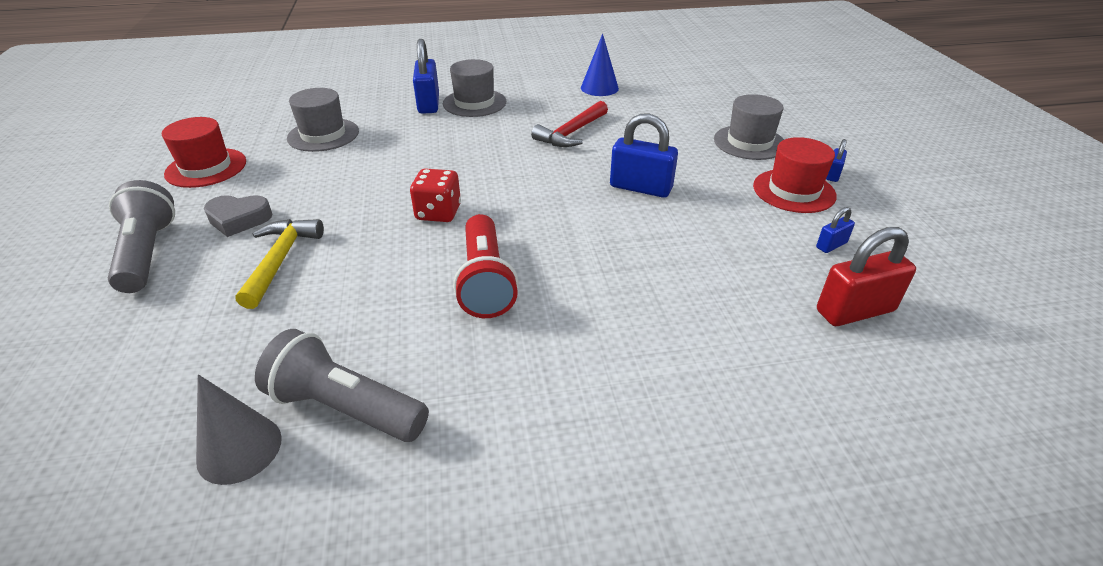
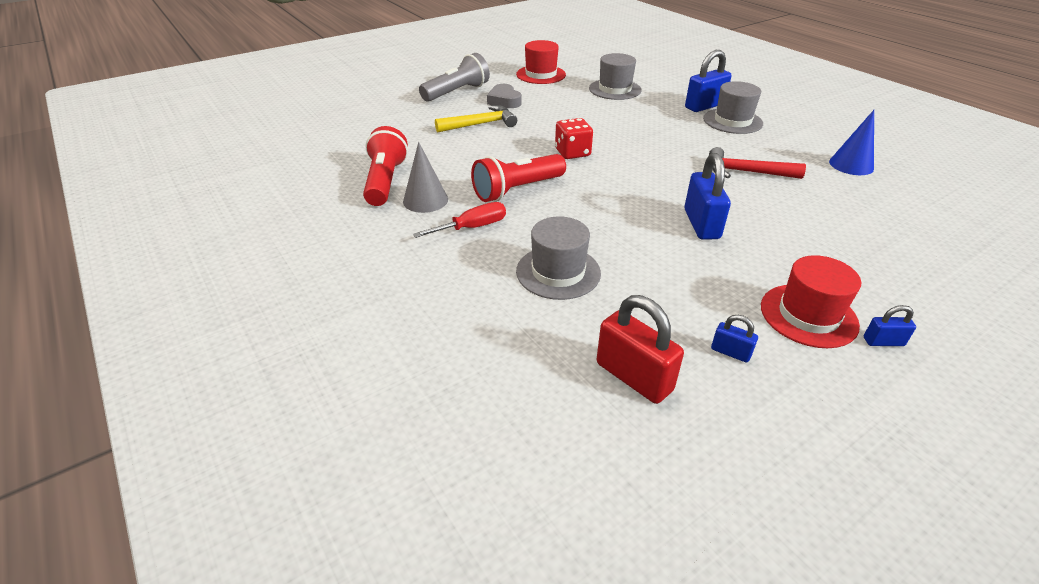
camera: 65 degrees right, 0 degrees up
grey cone [196,374,282,485] -> grey cone moved to [403,142,448,213]
grey flashlight [255,329,429,442] -> red flashlight [363,126,408,206]
grey hat [714,94,784,160] -> grey hat moved to [516,216,601,300]
none -> red screwdriver [413,202,506,238]

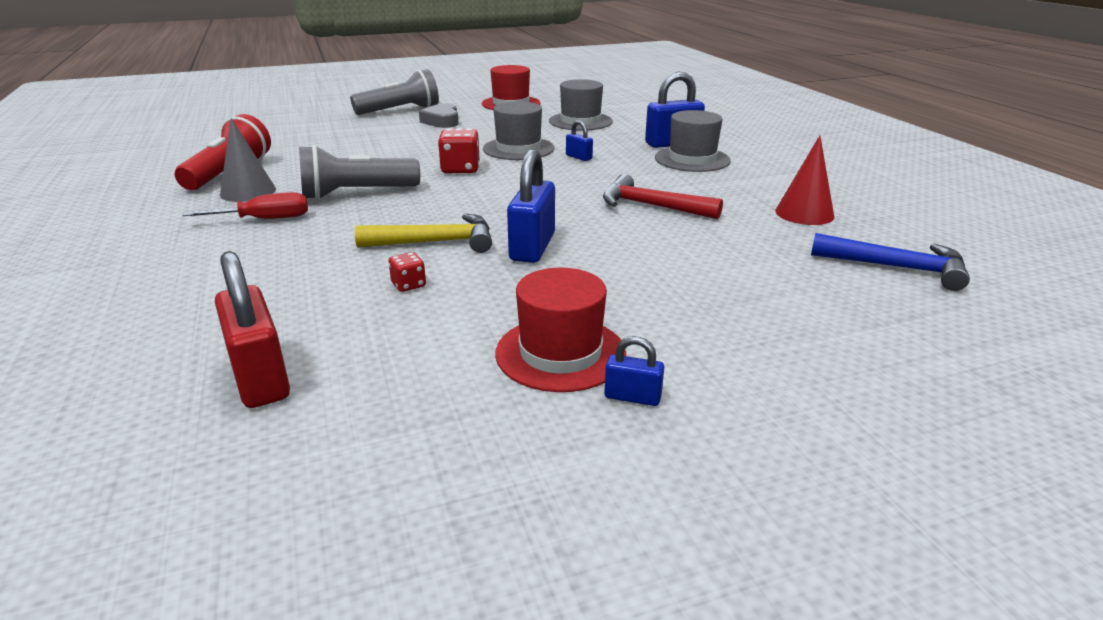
camera: 15 degrees right, 10 degrees down
yellow hammer [435,105,517,132] -> yellow hammer moved to [355,214,492,253]
red flashlight [471,154,566,202] -> grey flashlight [299,145,420,200]
grey hat [516,216,601,300] -> grey hat moved to [483,101,554,160]
blue padlock [711,315,758,363] -> blue padlock moved to [566,120,593,161]
blue cone [829,110,874,175] -> red cone [775,135,835,225]
none -> red dice [388,252,426,292]
none -> blue hammer [811,233,970,291]

